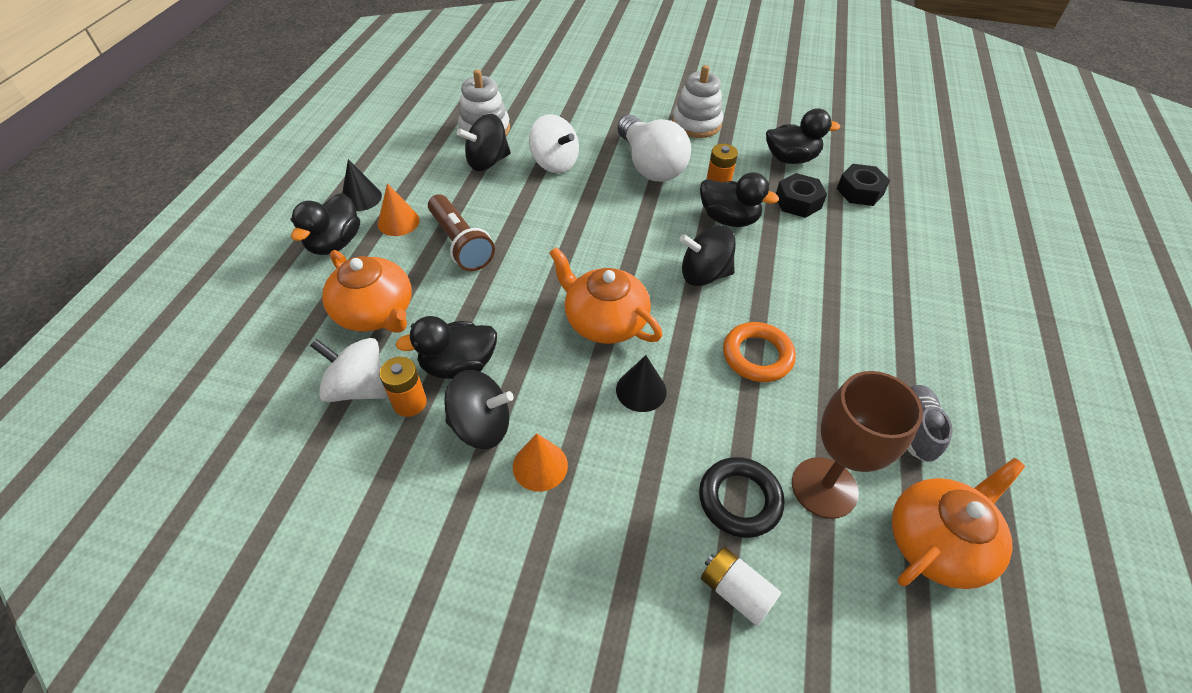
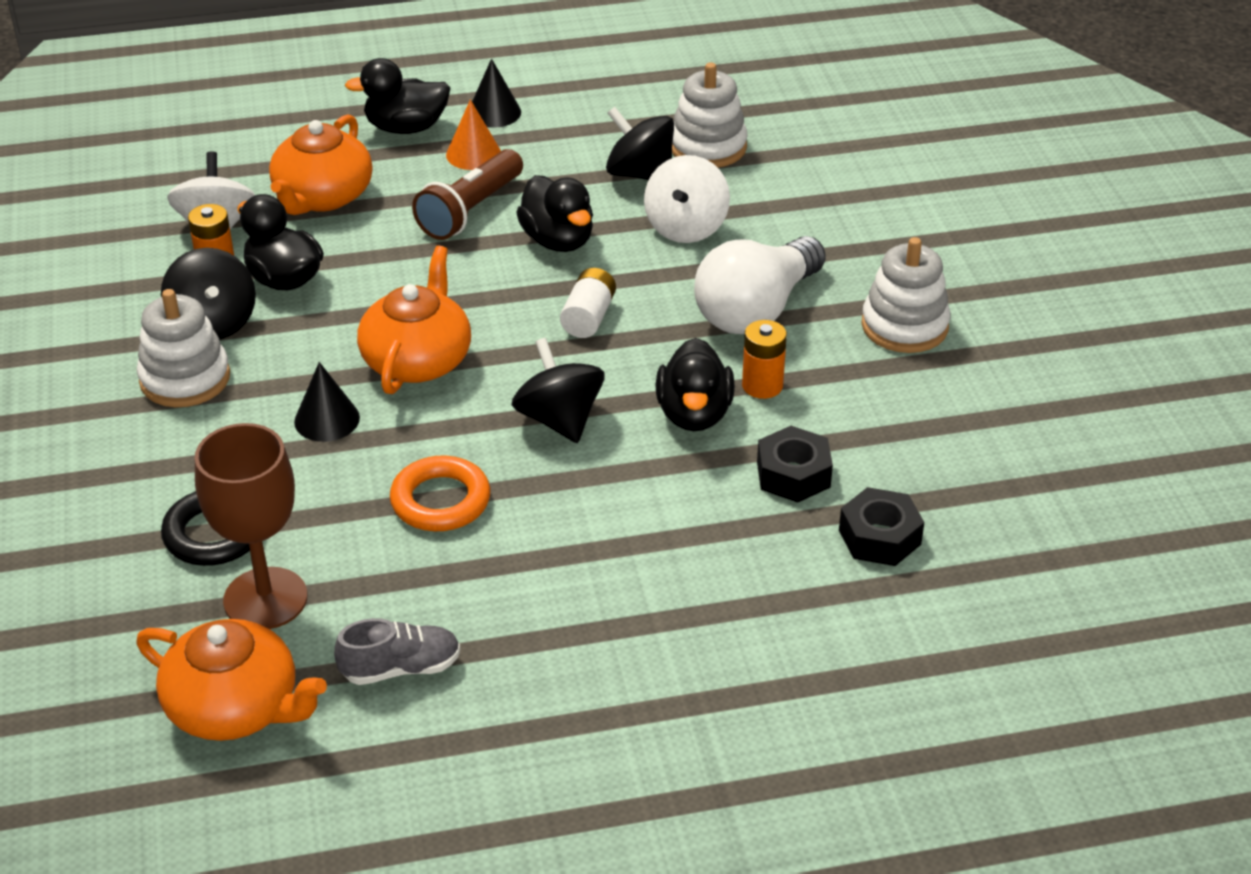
camera: 65 degrees right, 10 degrees down
orange cone [513,434,568,492] -> white stacking toy [137,289,230,407]
white battery [701,547,781,626] -> white battery moved to [560,268,616,338]
black duck [766,108,840,164] -> black duck moved to [516,175,593,252]

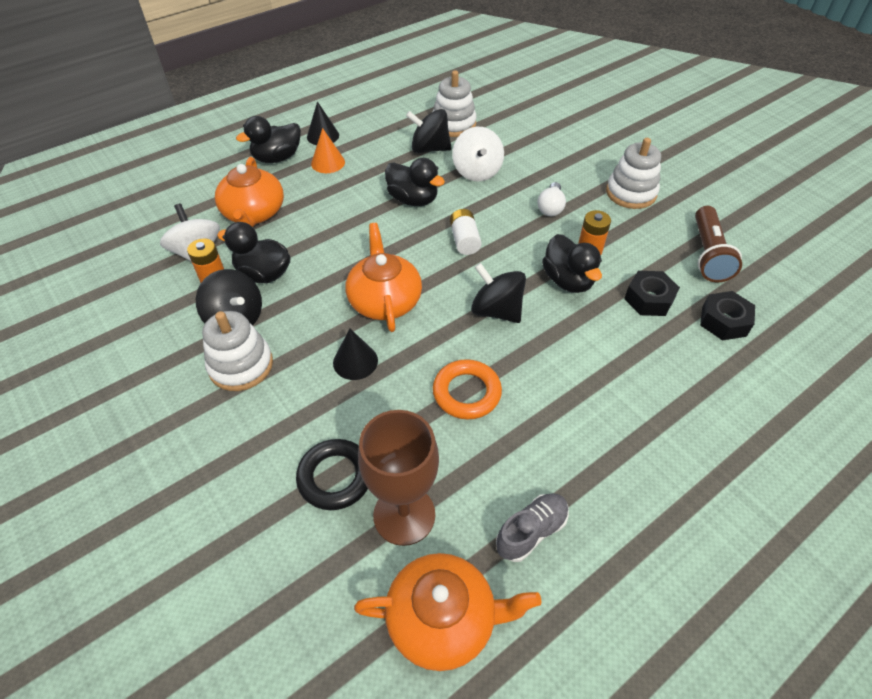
camera: 25 degrees left, 10 degrees up
brown flashlight [412,149,523,240] -> brown flashlight moved to [695,206,742,282]
white light bulb [694,236,826,334] -> white light bulb [537,182,566,216], size x0.50

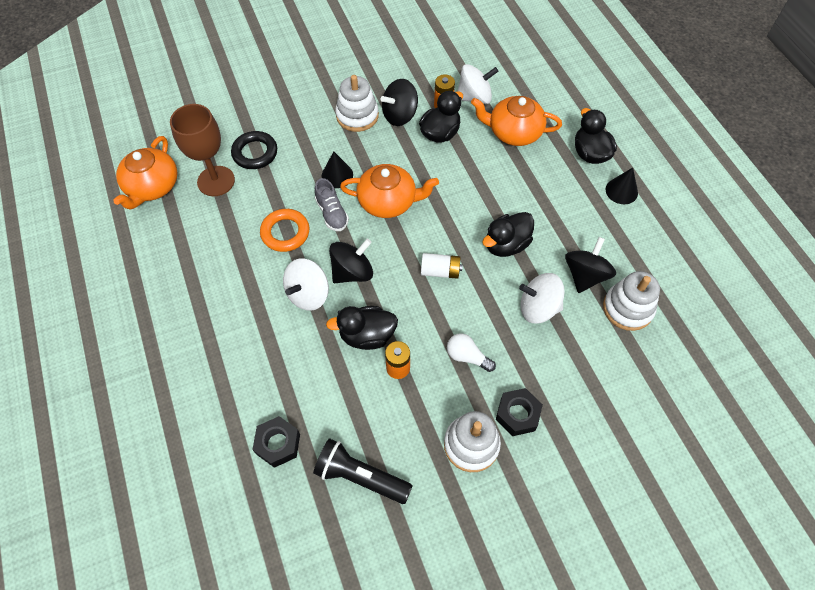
camera: 105 degrees right, 10 degrees up
orange cone [311,128,345,173] -> none
grey shoe [496,493,569,562] -> grey shoe moved to [315,178,349,231]
black nut [624,271,680,316] -> black nut moved to [496,388,543,436]
brown flashlight [695,206,742,282] -> black flashlight [313,438,412,504]
none -> white spinning top [283,258,329,311]

